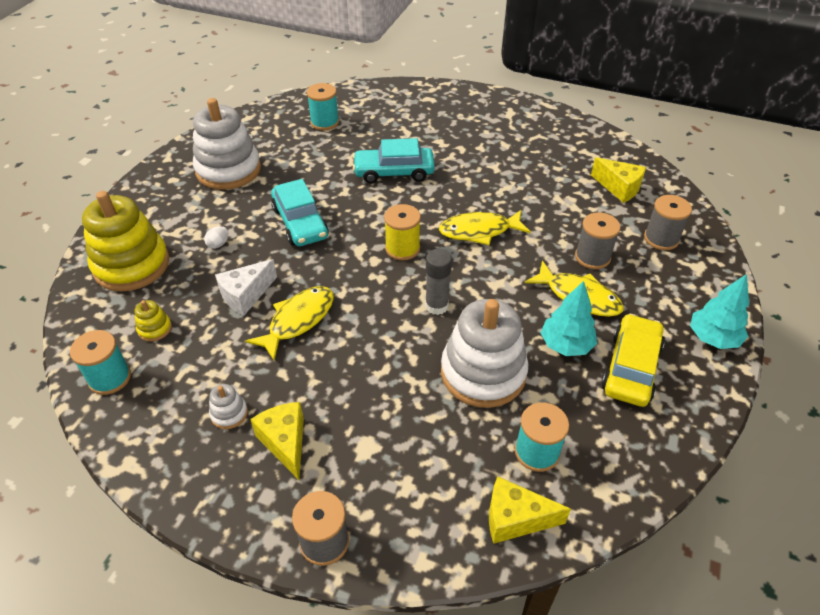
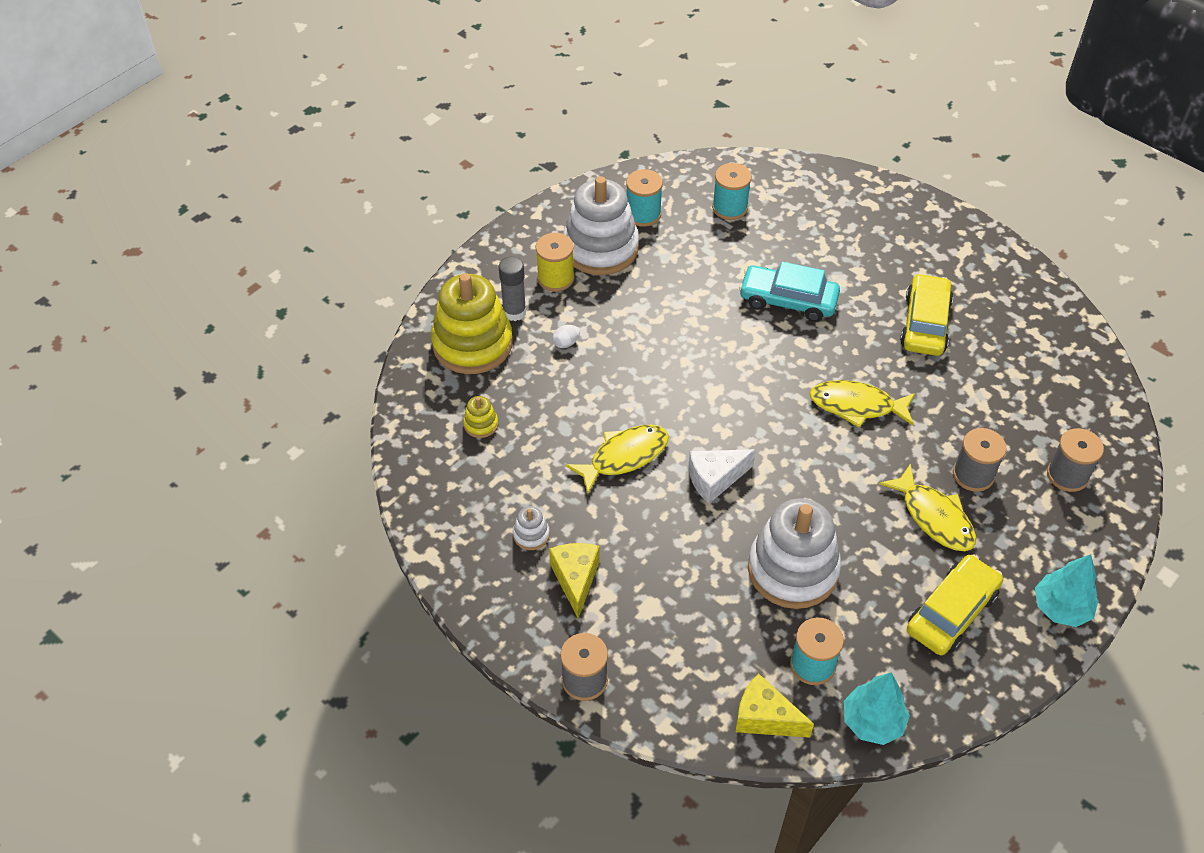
camera: 20 degrees right, 5 degrees up
turquoise spool [70,330,131,395] -> turquoise spool moved to [626,169,663,227]
white cheese [215,259,277,315] -> white cheese moved to [688,449,756,504]
turquoise car [271,179,329,246] -> none
yellow spool [384,204,421,261] -> yellow spool moved to [536,233,574,292]
grey glue stick [425,249,452,315] -> grey glue stick moved to [498,256,527,321]
turquoise tree [541,281,597,356] -> turquoise tree moved to [844,672,910,745]
yellow cheese [591,157,646,203] -> none
none -> yellow car [900,273,953,356]

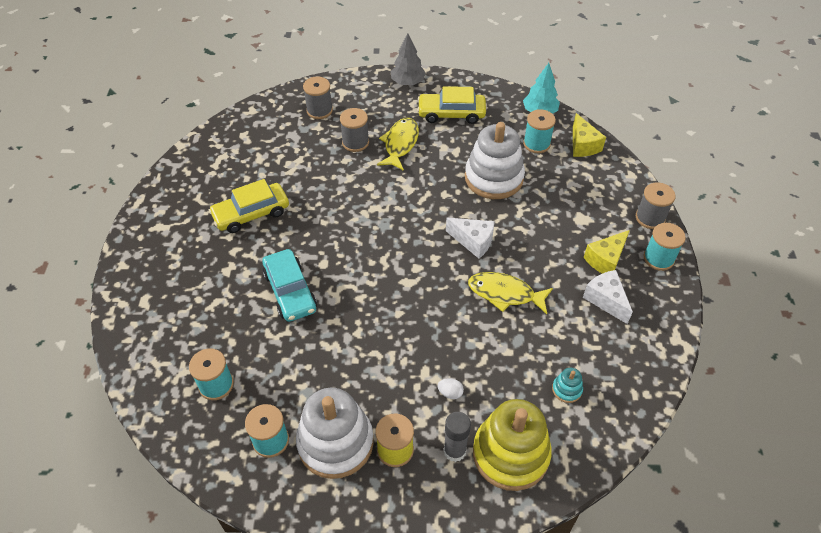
camera: 130 degrees left, 0 degrees up
yellow stacking toy [463,396,498,438] -> turquoise stacking toy [552,368,583,403]
white stacking toy [513,506,550,550] -> white cheese [583,270,633,324]
yellow fish [809,380,915,428] -> none
turquoise tree [1035,554,1098,627] -> grey tree [391,33,426,85]
none -> turquoise spool [643,223,686,271]

